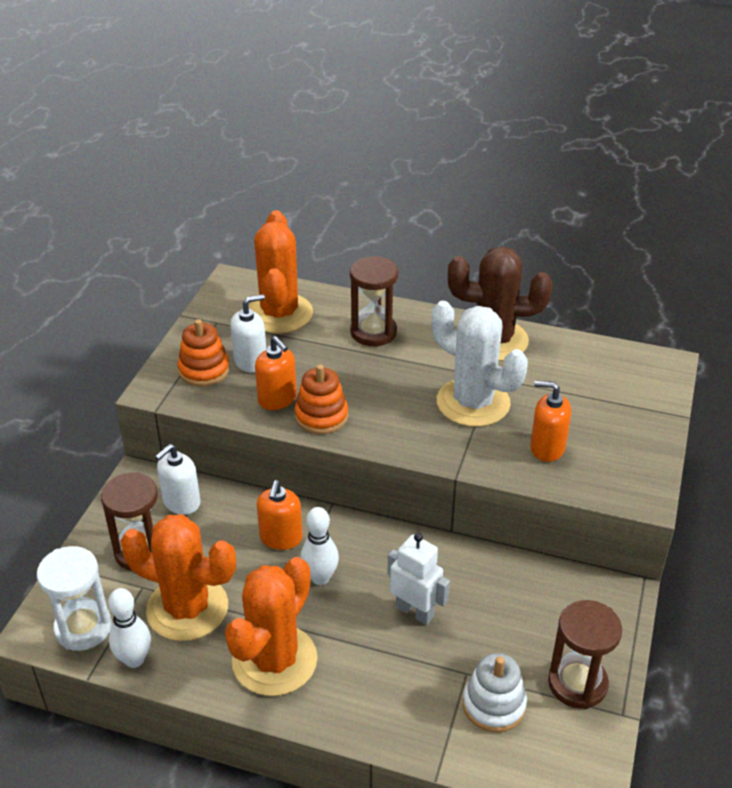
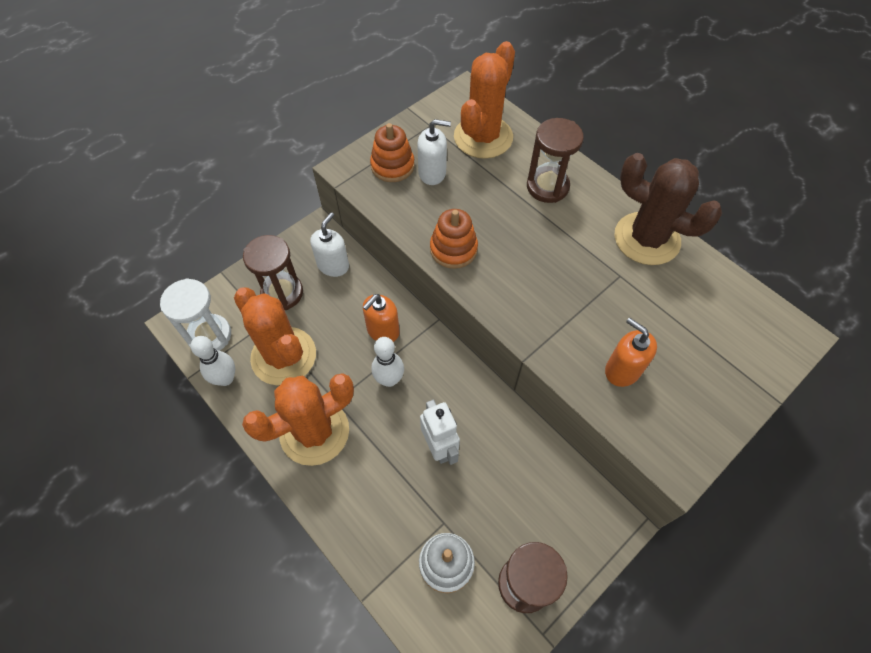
camera: 30 degrees right, 20 degrees up
white soap dispenser [155,444,201,515] -> white soap dispenser turned 135 degrees clockwise [310,212,349,277]
orange soap dispenser [255,336,297,410] -> none
white cactus [432,301,528,427] -> none

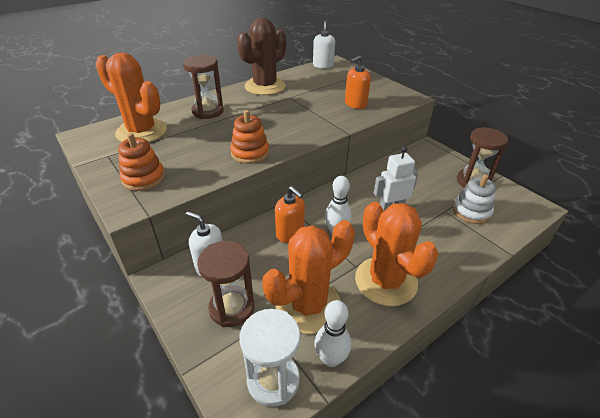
camera: 85 degrees left, 20 degrees down
white soap dispenser [417,119,451,185] -> white soap dispenser moved to [313,20,335,68]

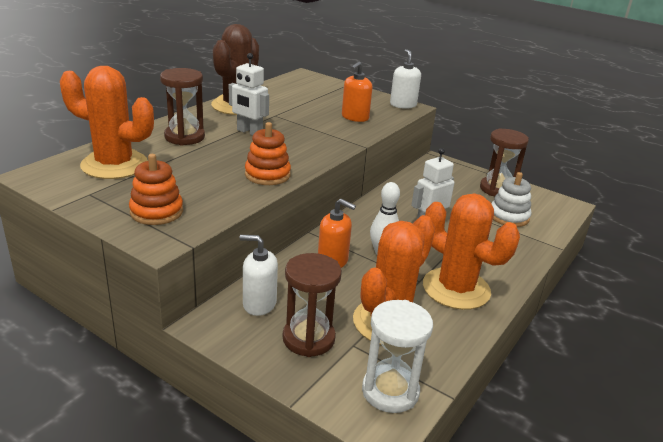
camera: 20 degrees left, 10 degrees down
white soap dispenser [313,20,335,68] -> white soap dispenser moved to [390,49,421,109]
white bowling pin [314,300,351,367] -> none
none -> white robot [229,53,269,136]

